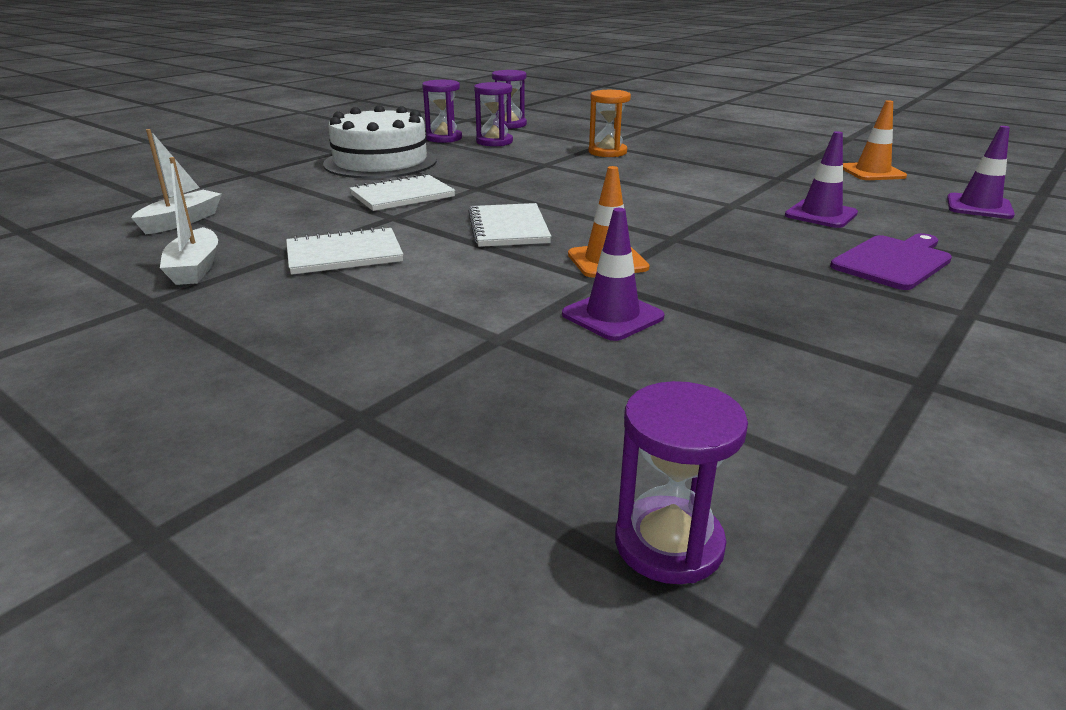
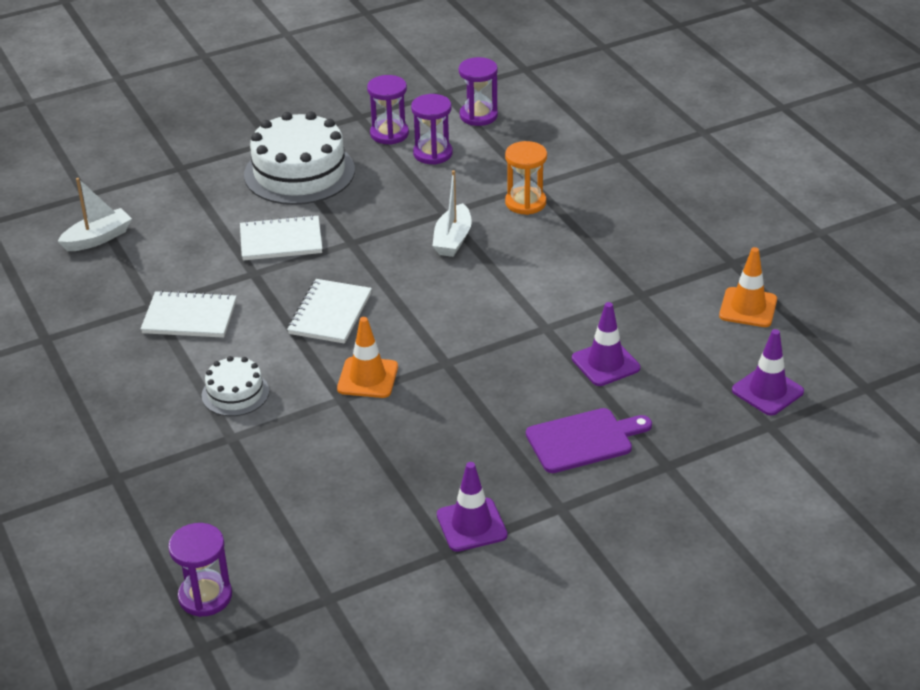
camera: 25 degrees right, 10 degrees up
white boat [160,157,218,285] -> white boat moved to [432,170,472,257]
purple traffic cone [562,208,664,341] -> purple traffic cone moved to [437,462,507,552]
none -> white cake [202,356,269,416]

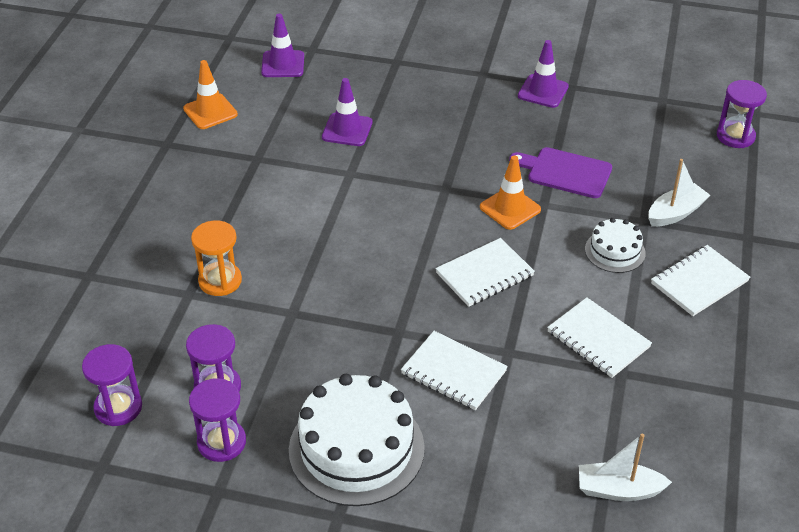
camera: 140 degrees left, 5 degrees up
white boat [432,170,472,257] -> white boat moved to [648,159,710,227]
purple cutting board [526,408,652,473] -> purple cutting board moved to [509,147,612,198]
none -> white notebook [651,245,750,316]

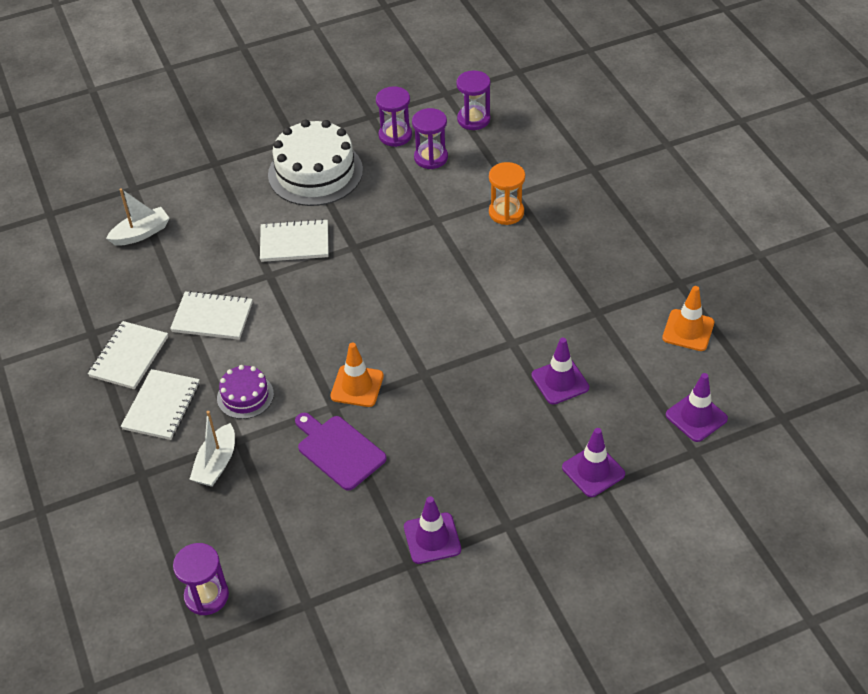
camera: 145 degrees right, 5 degrees up
white notebook [435,238,535,307] -> white notebook moved to [88,321,168,389]
purple cutting board [509,147,612,198] -> purple cutting board turned 120 degrees counterclockwise [295,413,387,491]
white cake [585,218,646,273] -> purple cake [217,365,274,419]
none -> purple traffic cone [562,428,625,497]

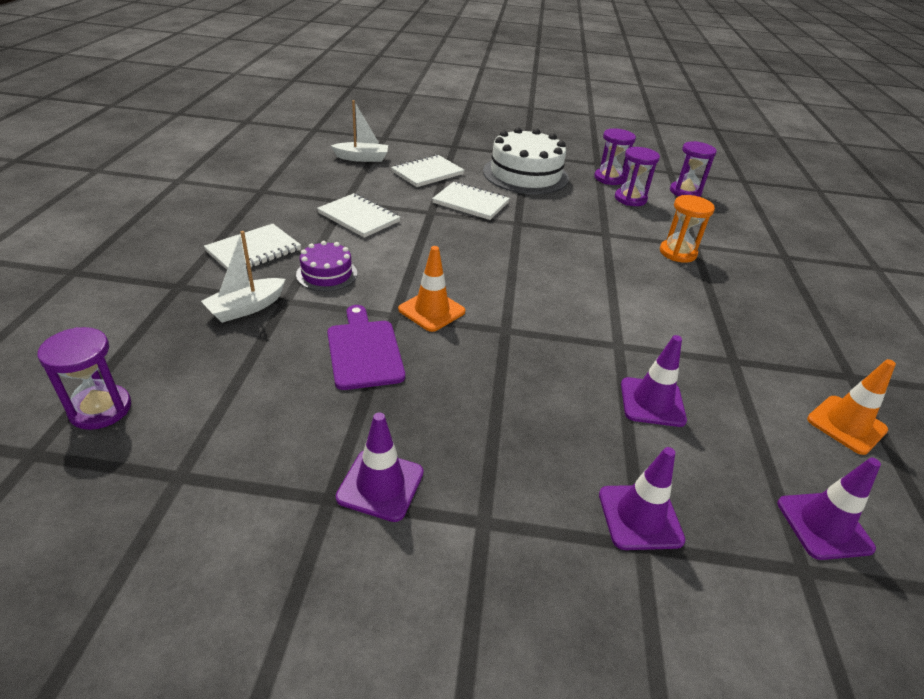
camera: 25 degrees right, 10 degrees down
white notebook [88,321,168,389] -> white notebook moved to [391,154,464,187]

